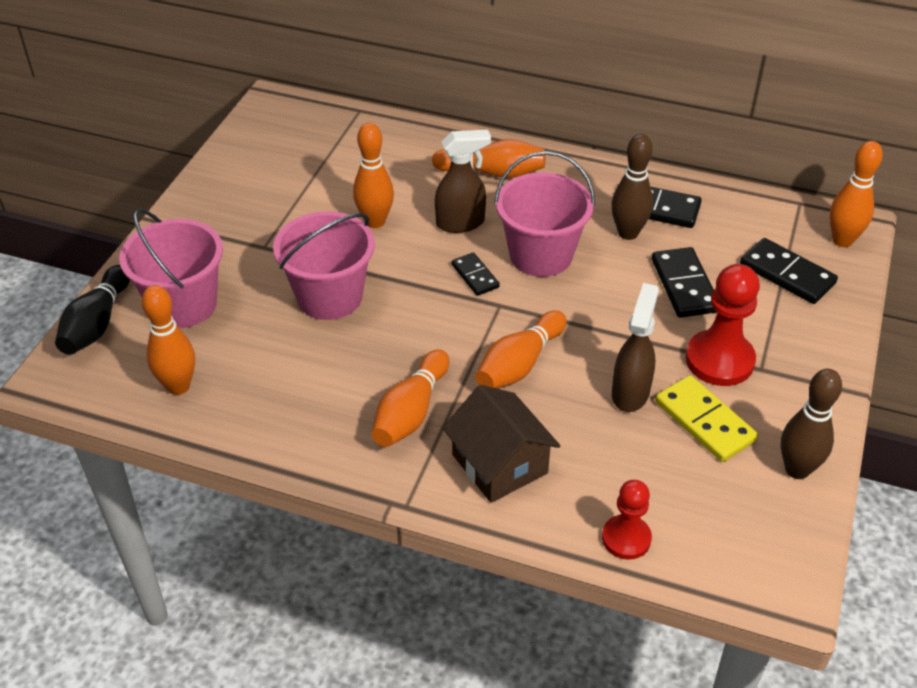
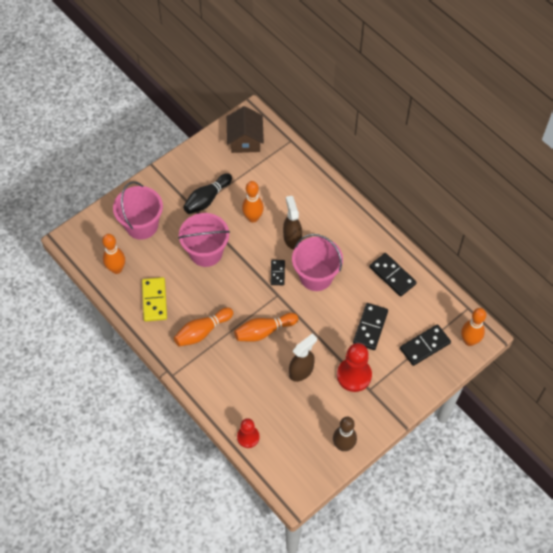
camera: 30 degrees right, 15 degrees up
black bowling pin [55,265,130,355] -> black bowling pin moved to [183,173,232,214]
orange bowling pin [432,139,545,178] -> none
brown spray bottle [435,130,491,233] -> brown spray bottle turned 120 degrees counterclockwise [283,196,302,249]
brown house [442,385,560,503] -> brown house moved to [227,106,264,153]
brown bowling pin [611,134,653,240] -> none
yellow domino [655,375,758,462] -> yellow domino moved to [142,277,167,322]
black domino [740,238,838,304] -> black domino turned 75 degrees clockwise [400,324,451,366]

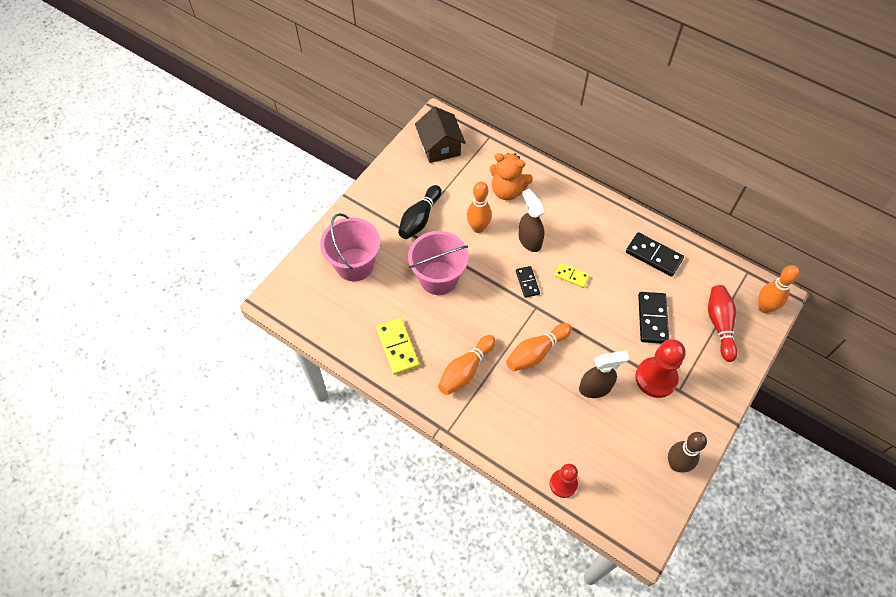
camera: 15 degrees left, 0 degrees up
orange bowling pin [102,234,125,274] -> none
brown spray bottle [289,333,317,382] -> brown spray bottle turned 45 degrees clockwise [579,351,629,398]
pink bucket [292,234,343,291] -> yellow domino [554,263,590,288]
black domino [400,324,451,366] -> red bowling pin [708,285,738,362]
none -> orange teddy bear [490,153,533,200]

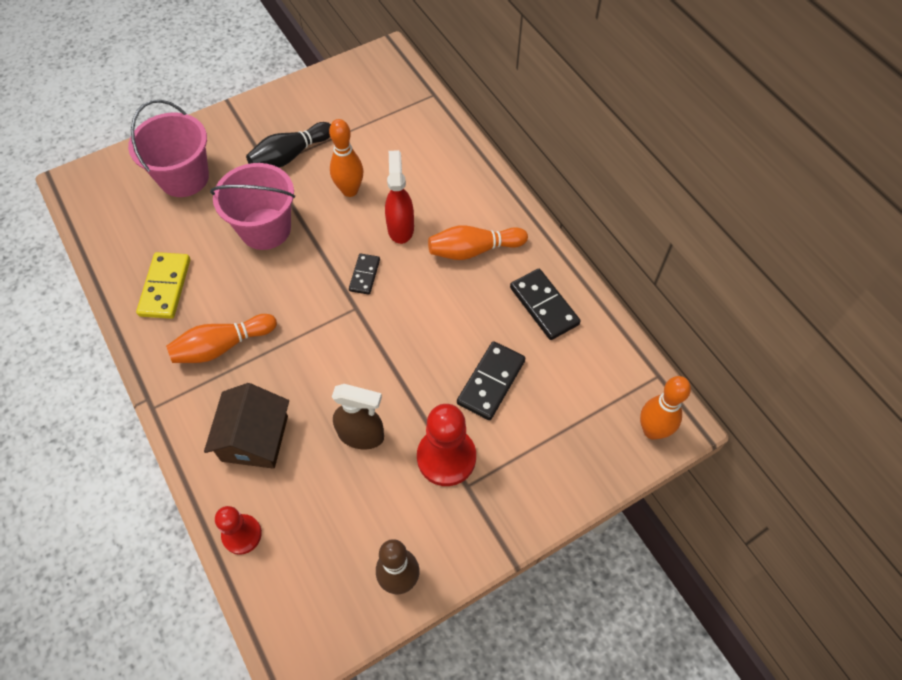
camera: 25 degrees right, 0 degrees up
brown house [415,107,466,163] -> brown house moved to [204,383,289,469]
orange teddy bear [490,153,533,200] -> none
orange bowling pin [506,323,572,371] -> orange bowling pin moved to [428,226,528,260]
brown spray bottle [519,189,545,252] -> red spray bottle [385,150,414,244]
yellow domino [554,263,590,288] -> none
red bowling pin [708,285,738,362] -> none

